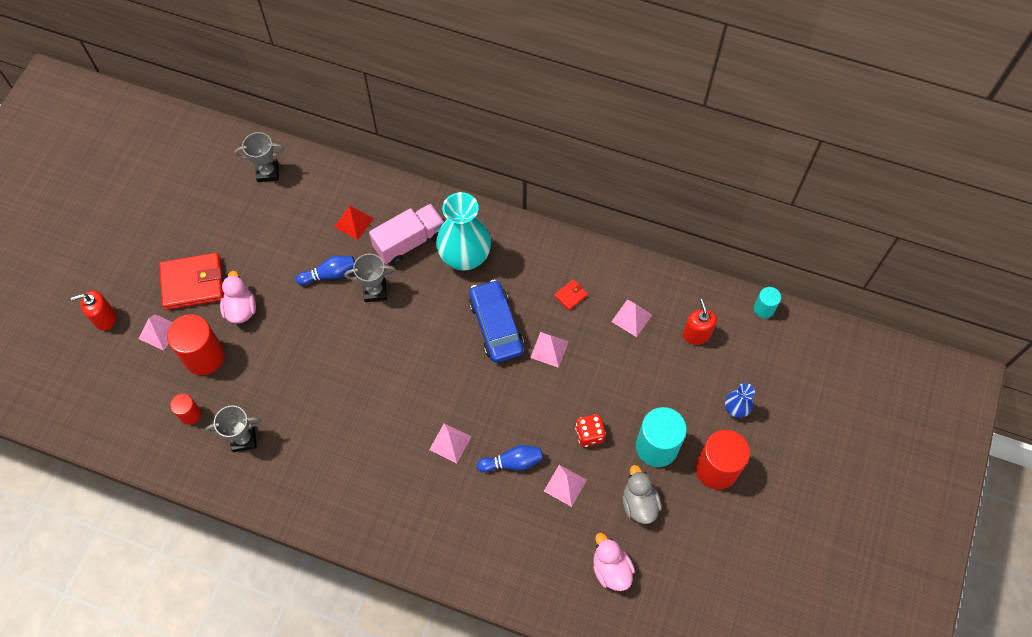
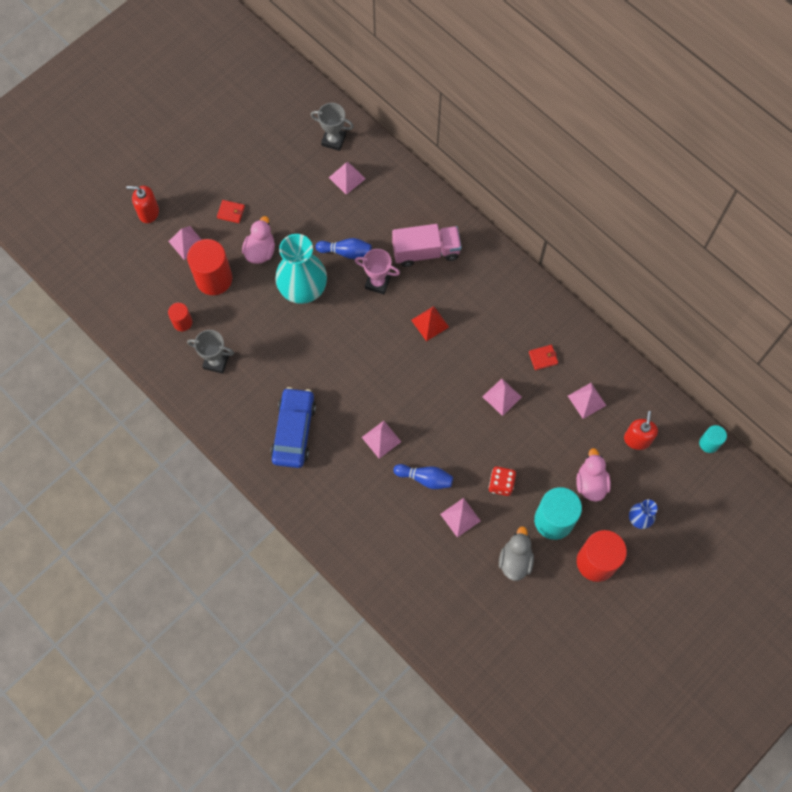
camera: 25 degrees right, 5 degrees up
red wallet [159,253,224,310] -> red wallet [217,200,245,223], size x0.44
red pyramid [334,205,374,240] -> red pyramid moved to [411,306,449,341]
grey trophy [345,254,396,302] -> pink trophy [355,249,400,294]
turquoise vase [436,192,491,270] -> turquoise vase moved to [275,234,327,304]
blue car [469,280,524,363] -> blue car moved to [270,387,316,468]
pink duck [593,533,635,591] -> pink duck moved to [576,448,611,502]
none -> pink pyramid [329,162,366,195]

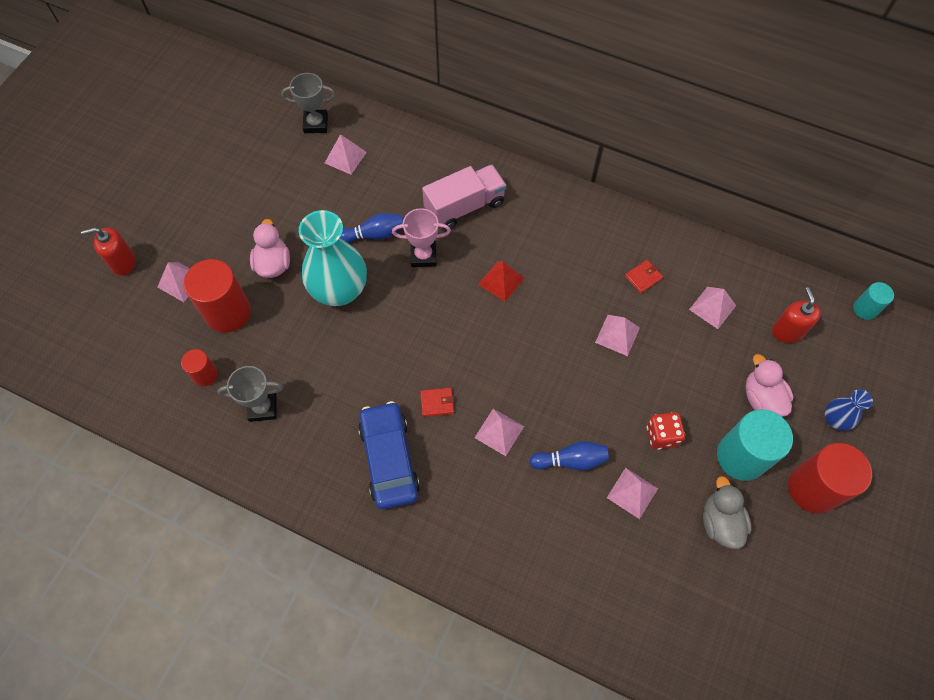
camera: 20 degrees left, 5 degrees down
red wallet [217,200,245,223] -> red wallet moved to [420,387,454,417]

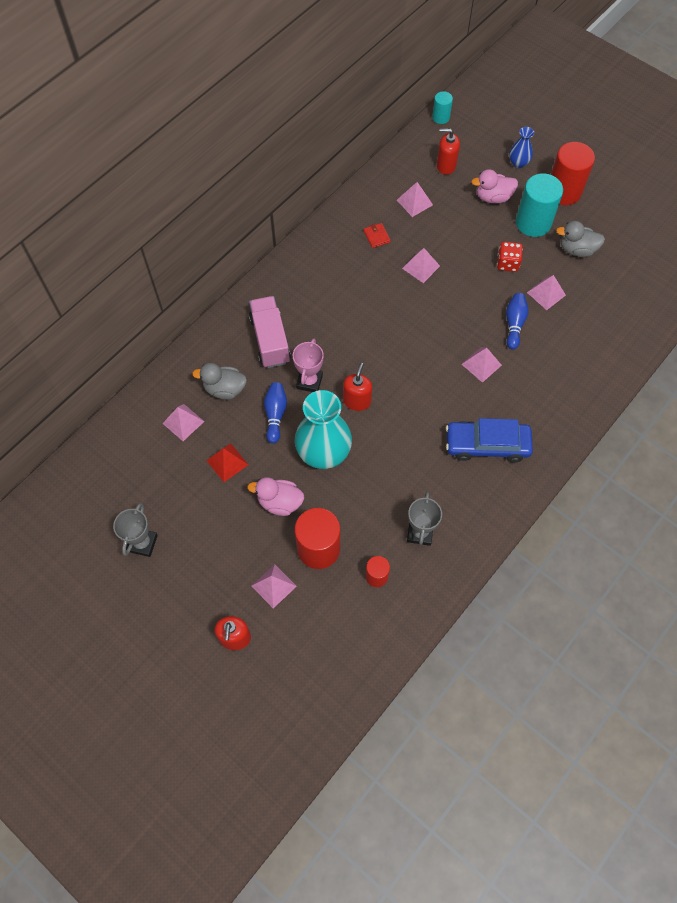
camera: 75 degrees left, 0 degrees up
grey trophy [281,73,336,133] -> grey trophy moved to [113,503,158,557]
red wallet [420,387,454,417] -> none
red pyramid [478,261,524,302] -> red pyramid moved to [206,444,248,482]
none -> grey duck [192,363,247,400]
none -> red soap dispenser [343,363,372,411]

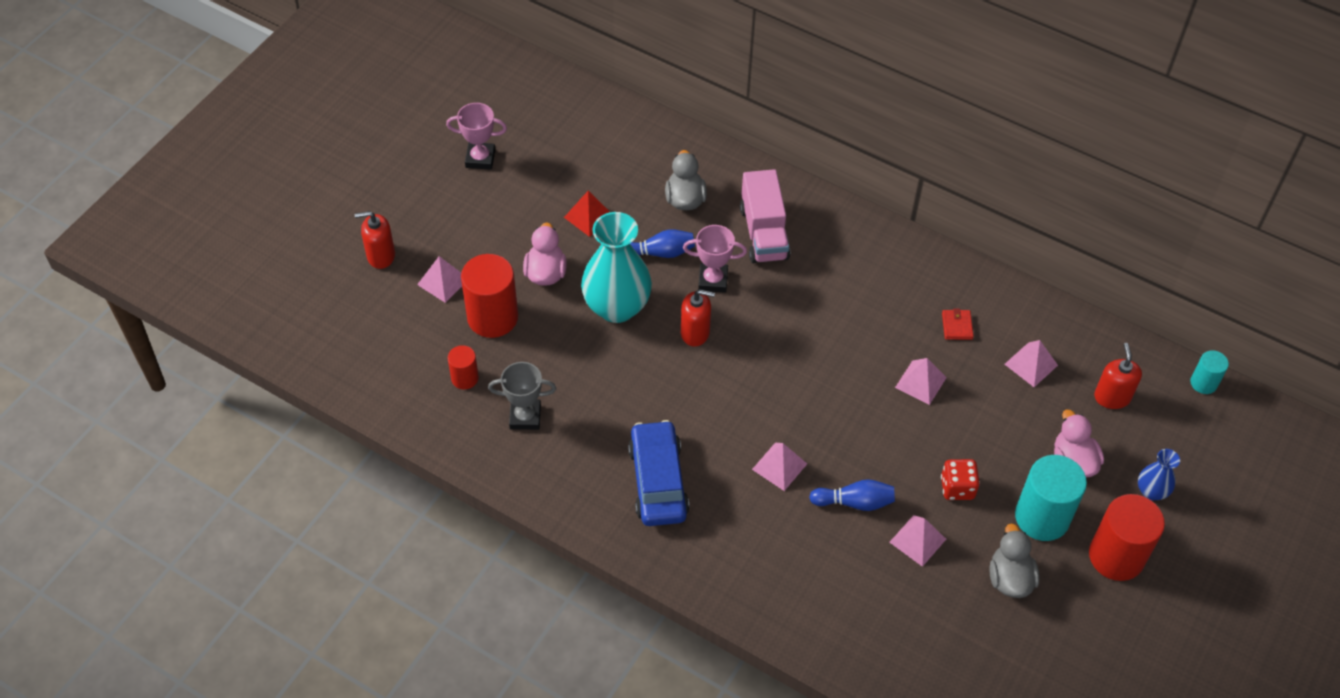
camera: 80 degrees right, 10 degrees down
grey trophy [113,503,158,557] -> pink trophy [446,103,507,170]
pink pyramid [162,404,205,441] -> none
pink truck [249,296,291,368] -> pink truck turned 105 degrees clockwise [740,169,790,263]
red wallet [364,223,391,248] -> red wallet turned 60 degrees counterclockwise [942,308,974,340]

